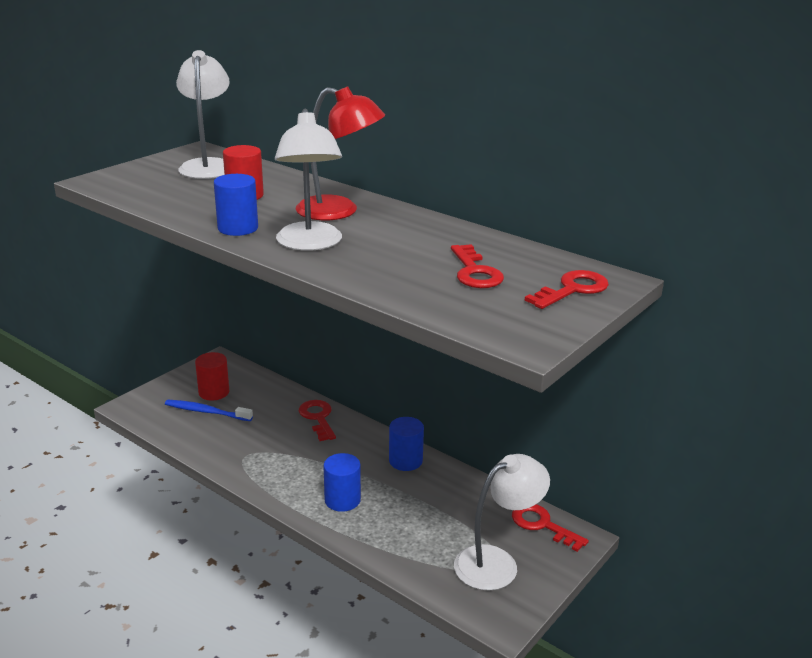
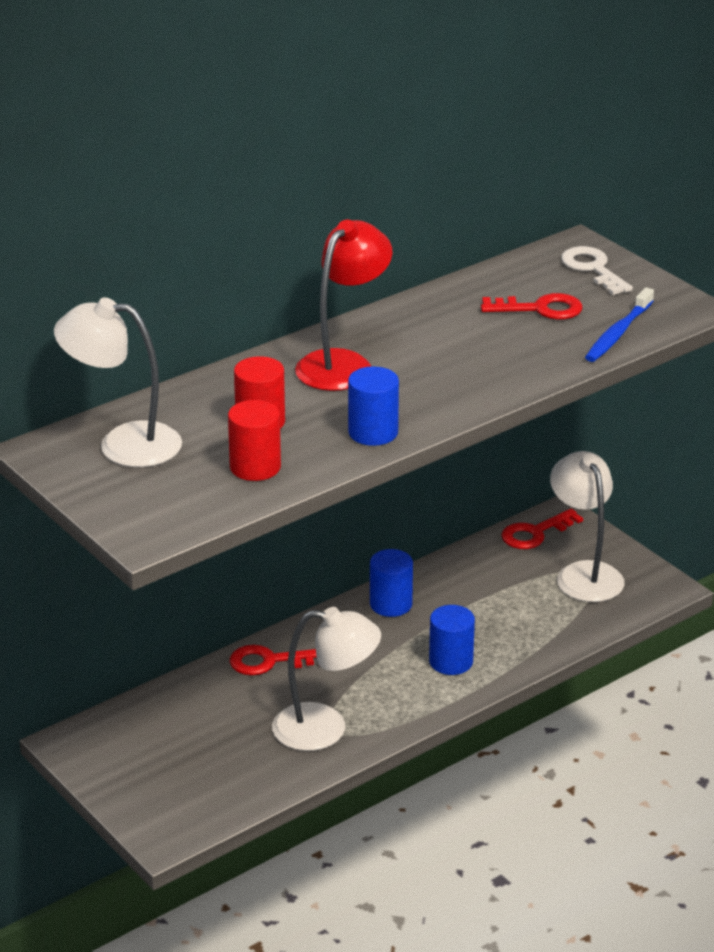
camera: 75 degrees left, 5 degrees up
blue toothbrush [165,400,253,421] -> blue toothbrush moved to [585,287,654,362]
red cylinder [195,352,229,400] -> red cylinder moved to [228,400,281,481]
white lamp [275,109,342,251] -> white lamp moved to [272,607,381,751]
red key [525,270,609,309] -> white key [561,246,633,295]

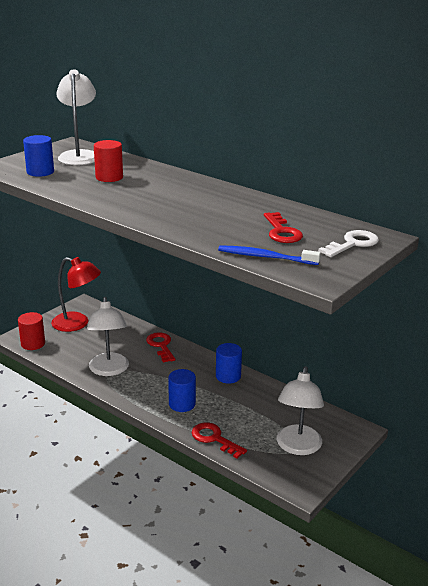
camera: 75 degrees right, 5 degrees down
red cylinder [228,400,281,481] -> red cylinder moved to [18,312,45,350]
red lamp [295,220,392,391] -> red lamp moved to [51,257,101,332]
blue cylinder [348,367,399,446] -> blue cylinder moved to [23,135,54,177]
red key [501,509,583,549] -> red key moved to [192,422,247,458]
white lamp [550,451,624,602] -> white lamp turned 135 degrees clockwise [277,366,324,455]

